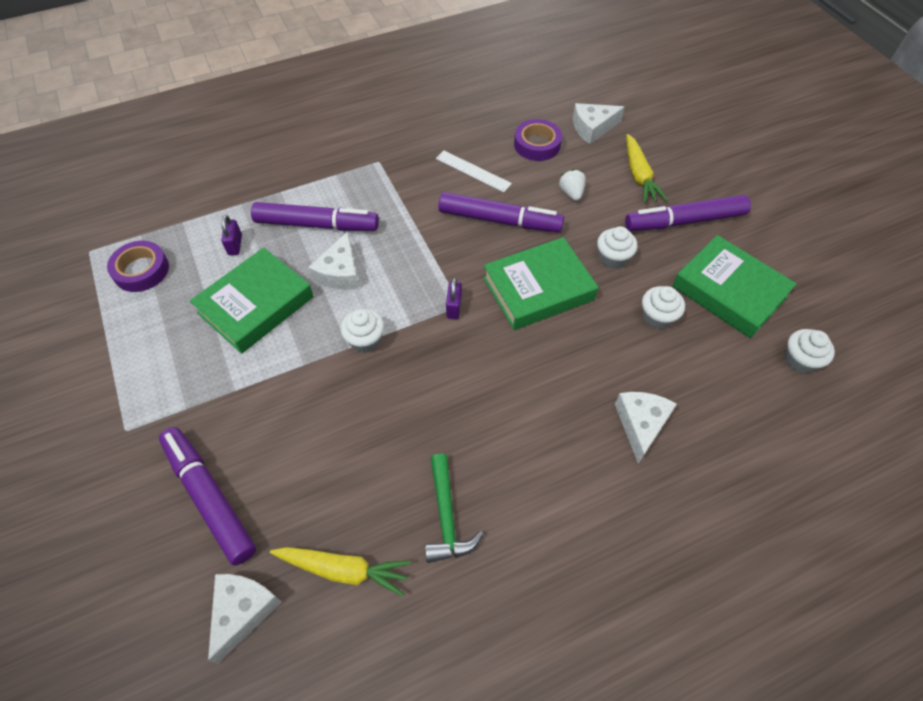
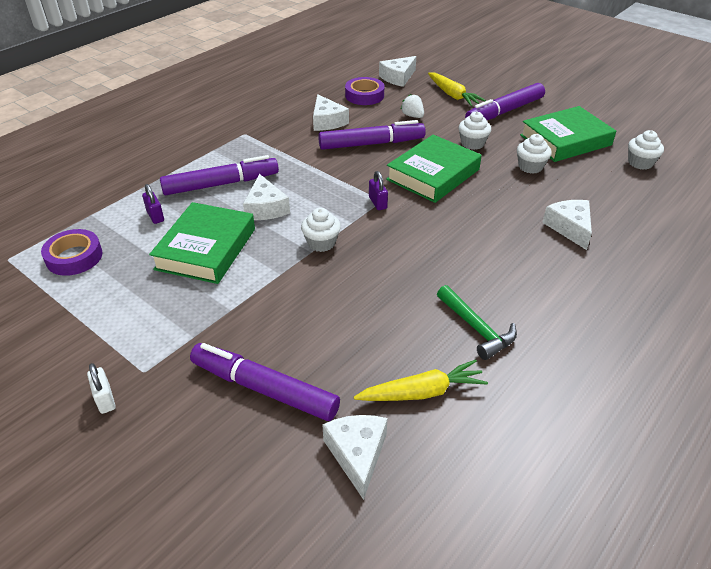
camera: 25 degrees left, 15 degrees down
white ruler [436,151,512,192] -> white cheese [313,94,349,131]
green book [672,235,797,338] -> green book turned 45 degrees counterclockwise [520,106,616,162]
none -> white padlock [87,363,116,414]

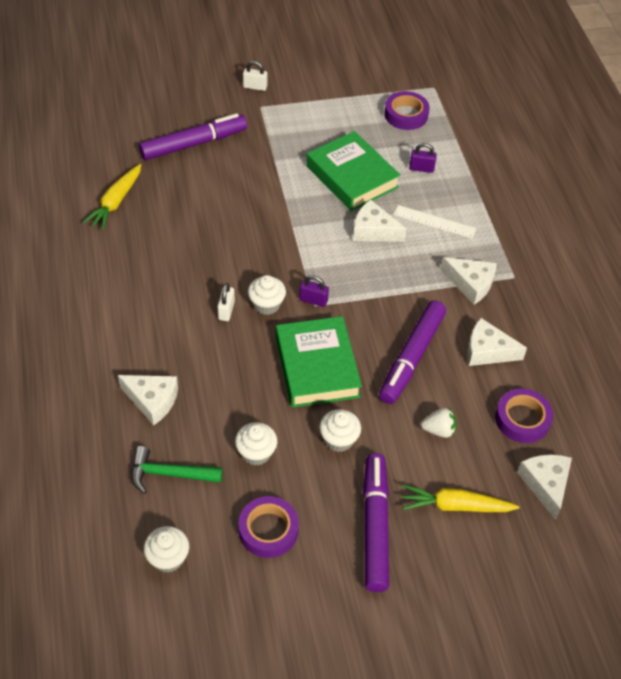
camera: 125 degrees right, 10 degrees up
purple marker [160,155,279,195] -> white ruler [394,205,476,238]
white cupcake [301,208,341,252] -> white cupcake moved to [248,275,286,315]
white cheese [322,415,388,500] -> white cheese moved to [441,257,497,304]
green hammer [437,285,517,360] -> green hammer moved to [131,446,222,494]
green book [520,106,616,162] -> purple tape [238,496,299,558]
none -> white padlock [217,283,235,321]

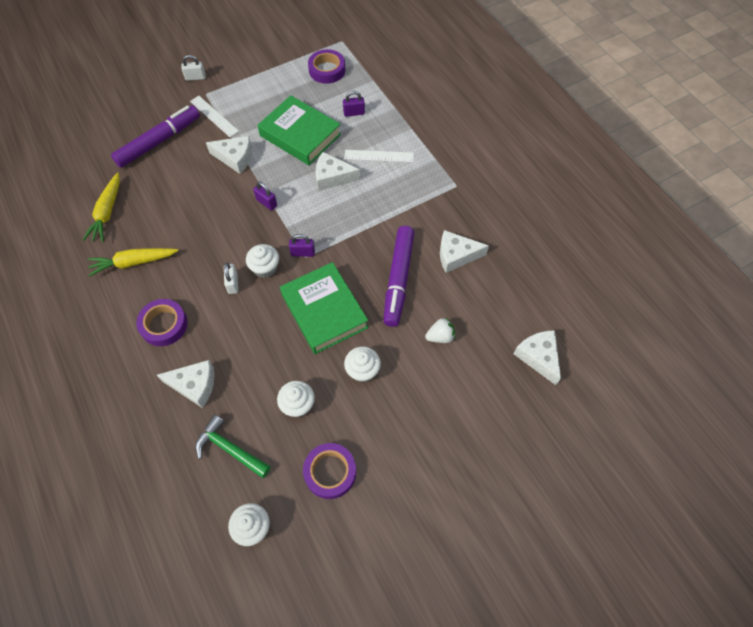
camera: 15 degrees left, 10 degrees up
green hammer [131,446,222,494] -> green hammer turned 45 degrees clockwise [195,414,271,478]
purple marker [363,453,389,592] -> none
yellow carrot [402,485,520,512] -> yellow carrot moved to [88,248,178,277]
white cheese [441,257,497,304] -> white cheese moved to [206,136,252,174]
purple tape [495,388,553,443] -> purple tape moved to [136,299,188,346]
none -> white ruler [190,96,239,137]
none -> purple padlock [253,181,277,210]

